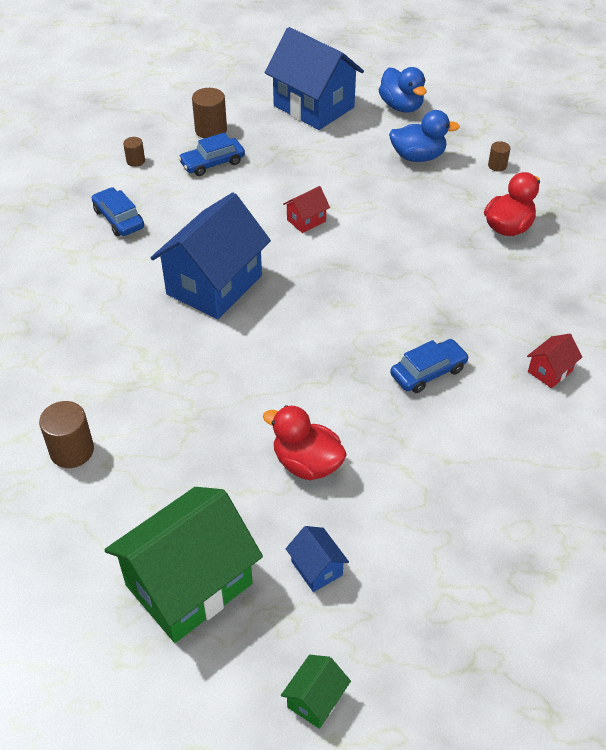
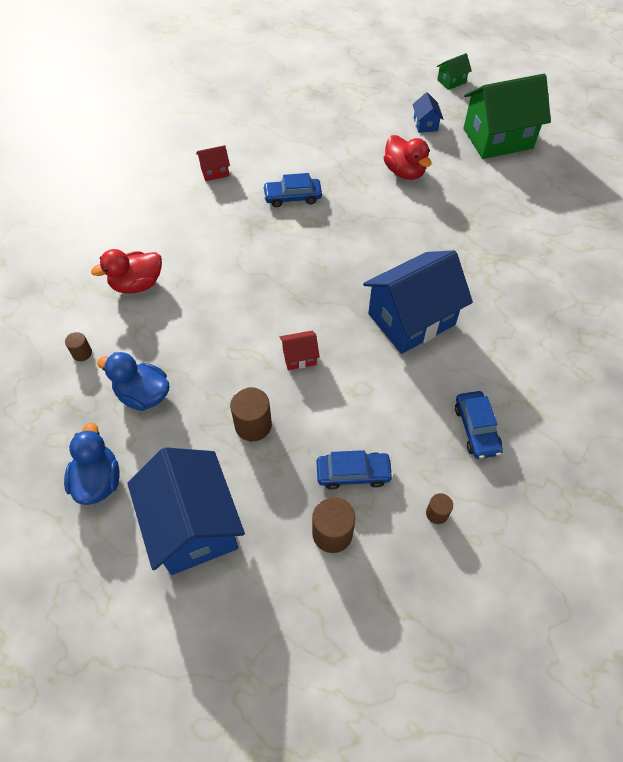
camera: 155 degrees left, 10 degrees up
brown cylinder [39,401,94,468] -> brown cylinder moved to [230,387,272,441]

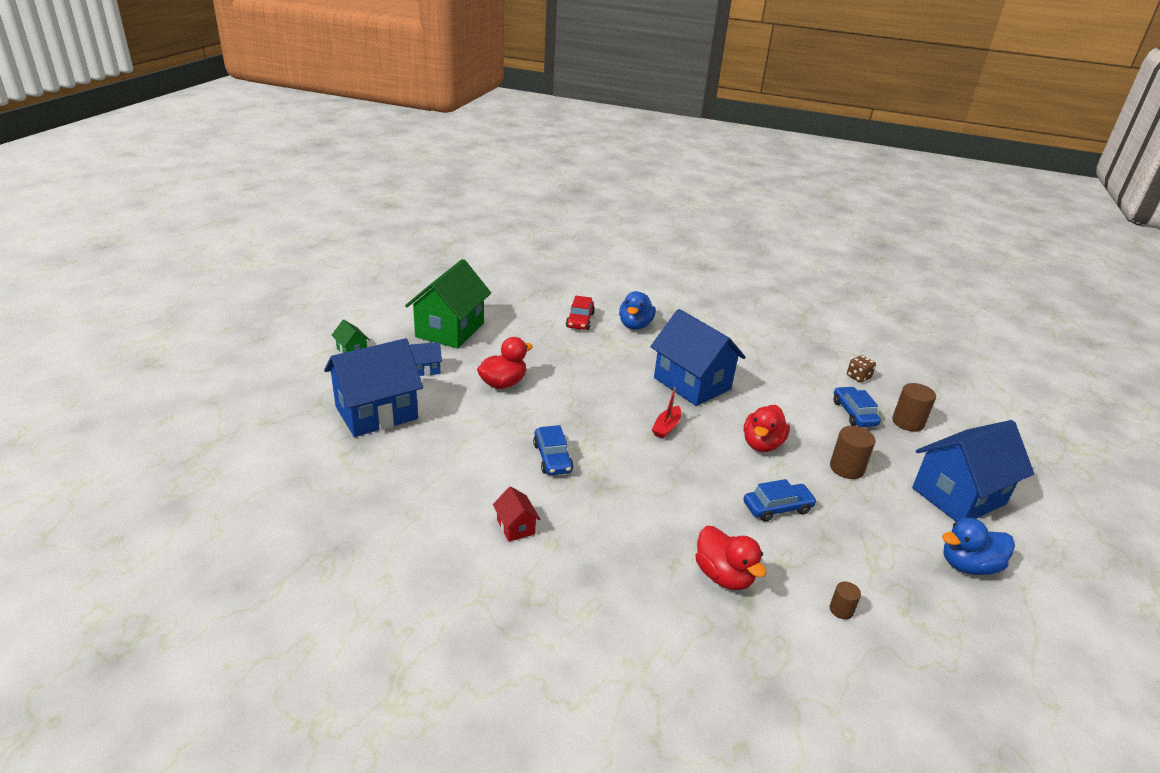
camera: 100 degrees left, 25 degrees down
blue duck [97,352,170,411] -> blue duck moved to [619,291,656,330]
red house [280,331,320,370] -> red duck [744,405,790,452]
brown cylinder [426,493,453,524] -> brown dice [847,355,876,383]
blue car [455,391,503,459] -> blue car moved to [743,479,817,522]
green house [463,74,551,159] -> green house turned 45 degrees clockwise [405,259,491,348]
none -> blue house [324,338,423,437]
none -> red car [566,296,595,330]
none -> red boat [652,387,681,439]

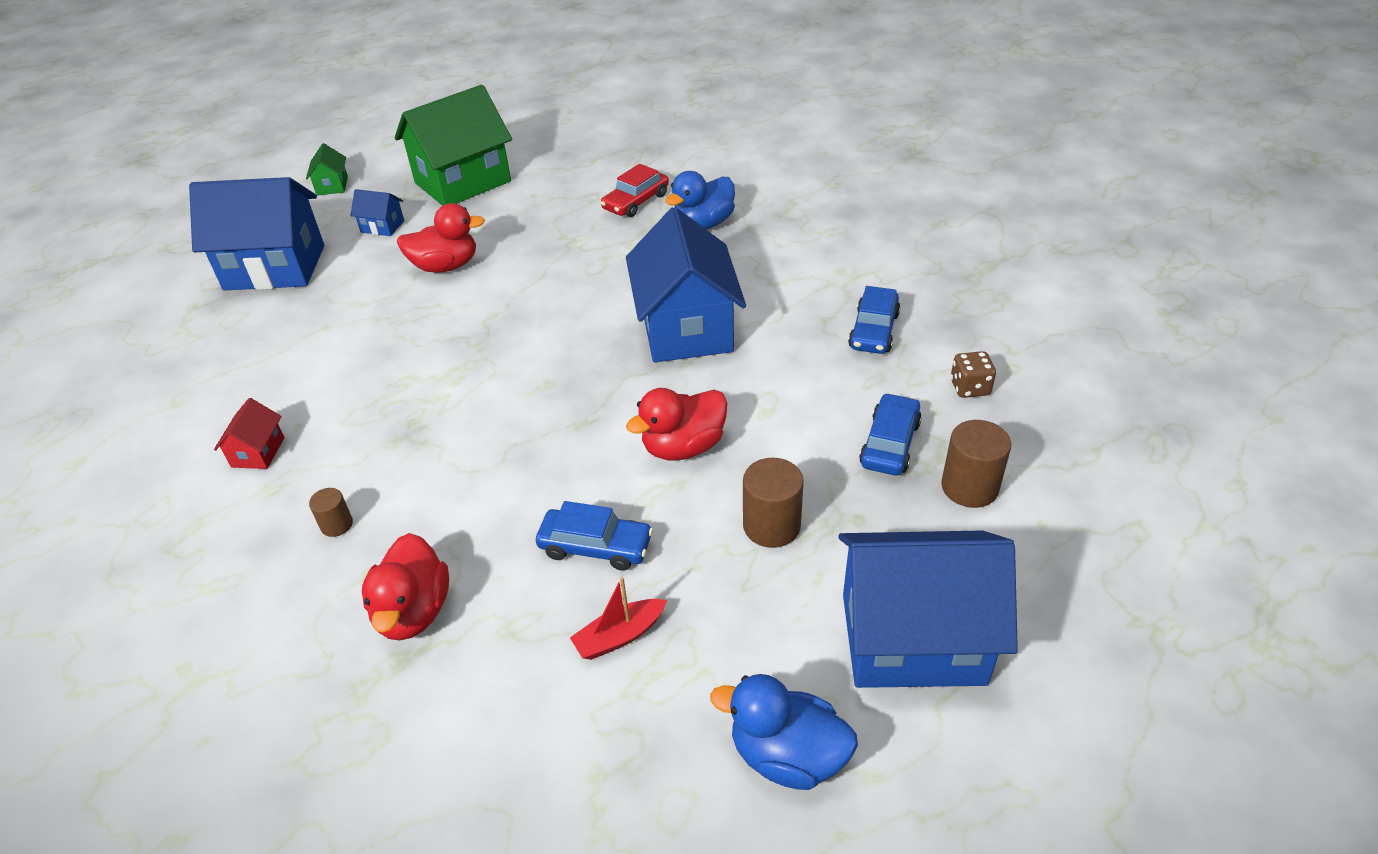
camera: 35 degrees right, 10 degrees up
blue car [533,425,573,475] -> blue car moved to [848,286,900,354]
red boat [652,387,681,439] -> red boat moved to [570,577,667,660]
brown cylinder [830,582,861,619] -> brown cylinder moved to [309,488,353,537]

